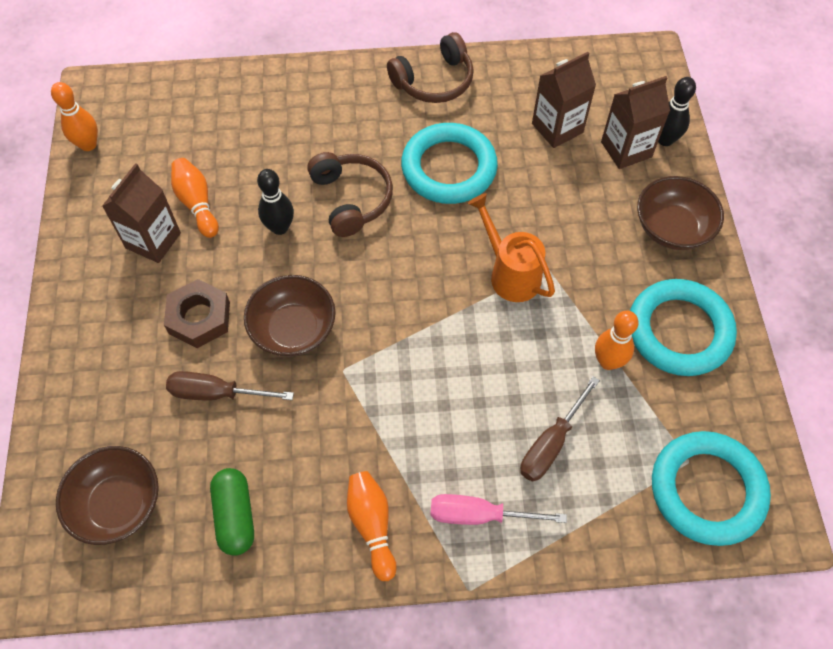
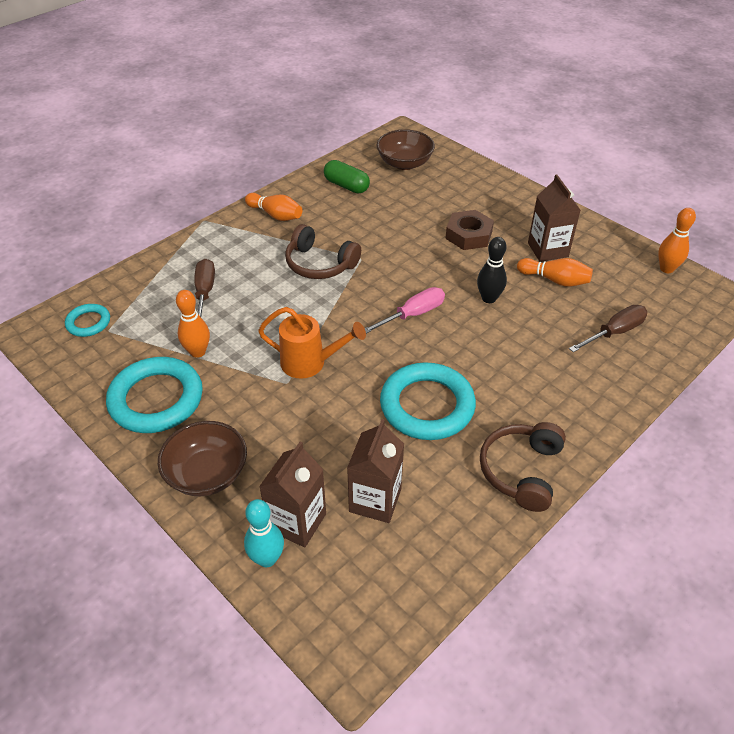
camera: 140 degrees right, 15 degrees down
brown screwdriver [166,371,294,401] -> brown screwdriver moved to [569,305,647,352]
brown bowl [244,275,336,357] -> none
brown headphones [307,152,393,237] -> brown headphones moved to [285,224,361,279]
pink screwdriver [430,494,567,525] -> pink screwdriver moved to [365,287,445,334]
turquoise ring [652,431,771,546] -> turquoise ring [65,304,110,337], size x0.51
black bowling pin [658,77,696,146] -> turquoise bowling pin [244,499,284,567]

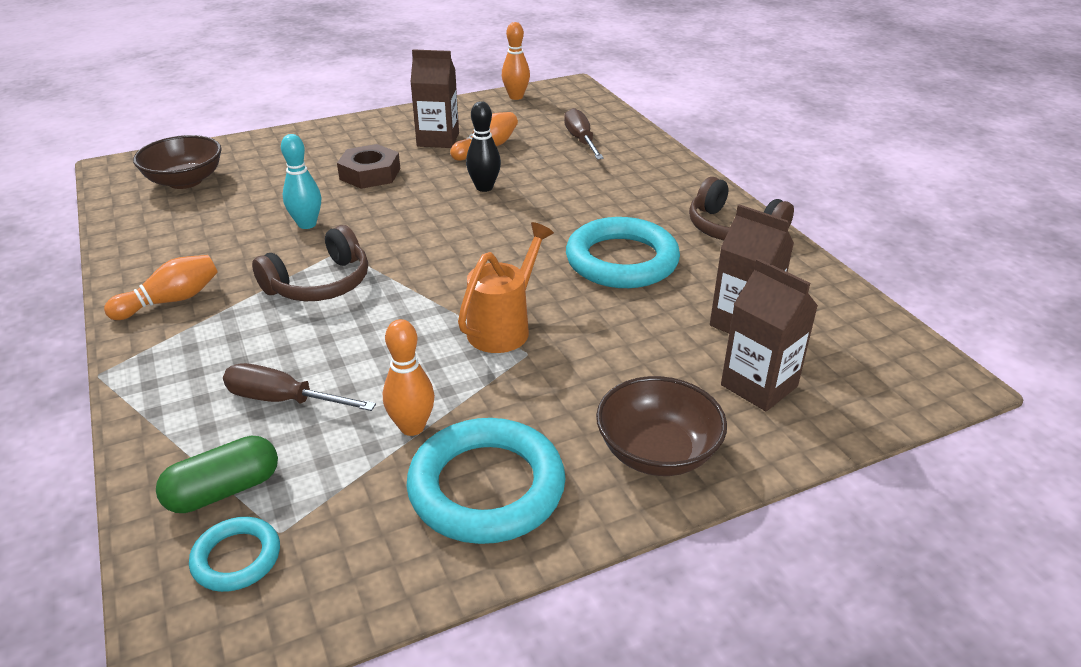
camera: 70 degrees left, 10 degrees down
turquoise bowling pin [244,499,284,567] -> turquoise bowling pin moved to [281,134,321,229]
green capsule [324,160,370,193] -> green capsule moved to [156,436,278,513]
pink screwdriver [365,287,445,334] -> none

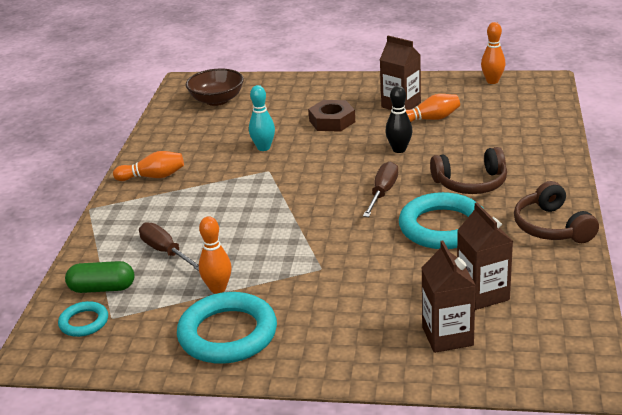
camera: 35 degrees right, 5 degrees down
brown headphones [252,225,368,301] -> brown headphones moved to [430,147,507,194]
orange watering can [458,222,554,353] -> none
brown screwdriver [564,108,604,160] -> brown screwdriver moved to [363,161,398,217]
brown bowl [596,376,727,476] -> none

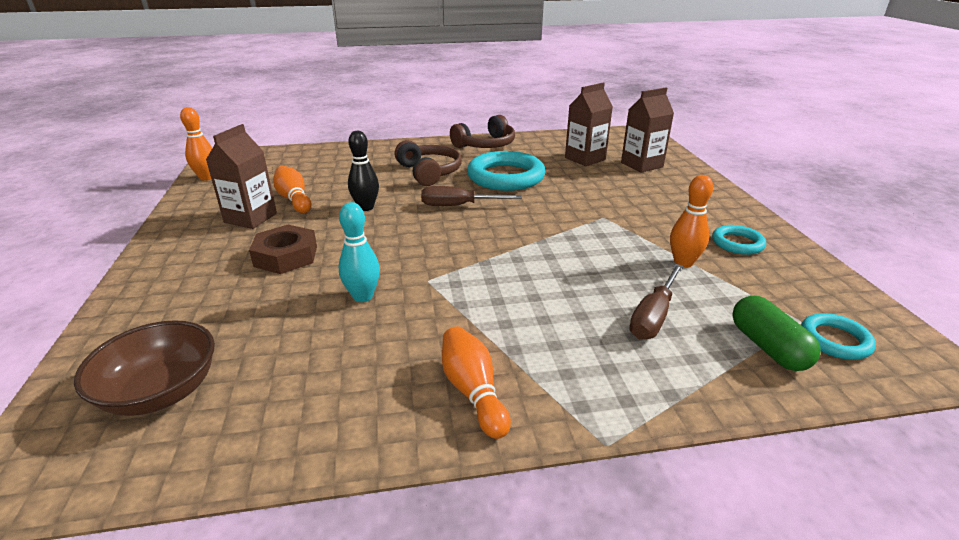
camera: 110 degrees left, 0 degrees up
turquoise ring [177,292,277,364] -> turquoise ring [712,225,766,255], size x0.51

